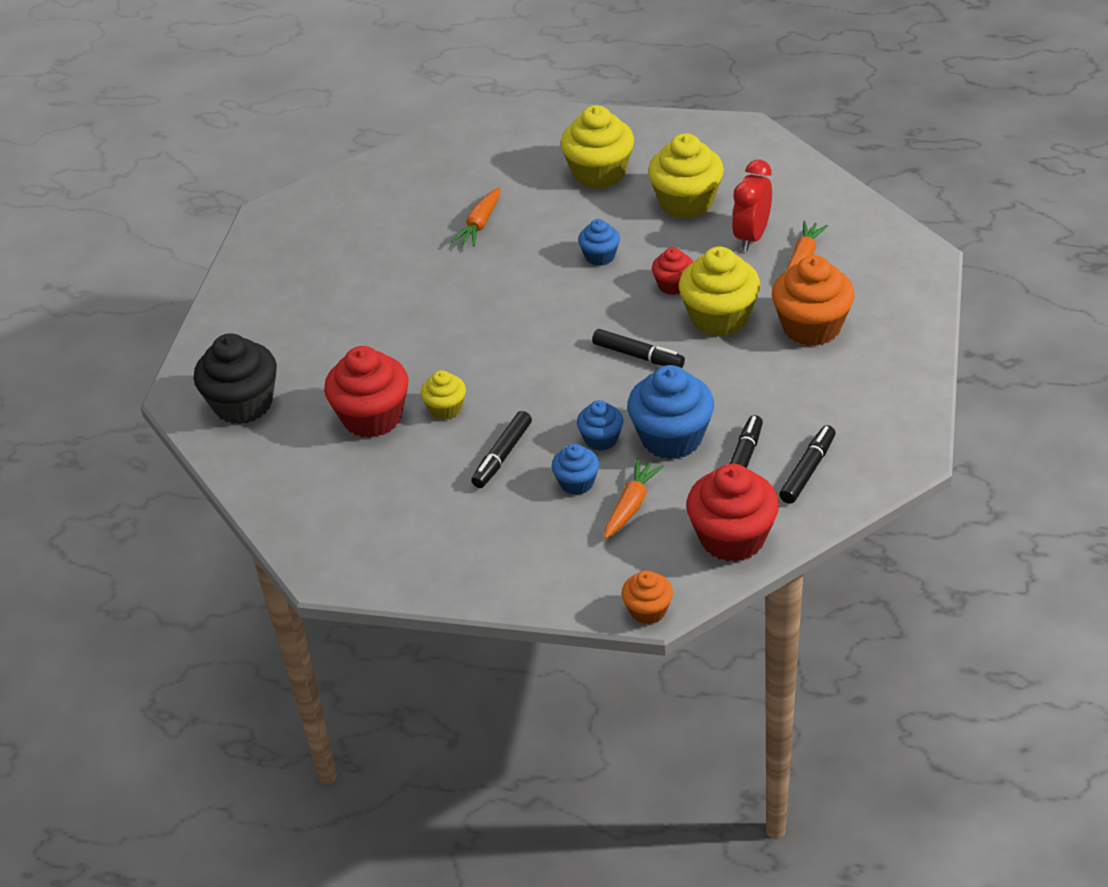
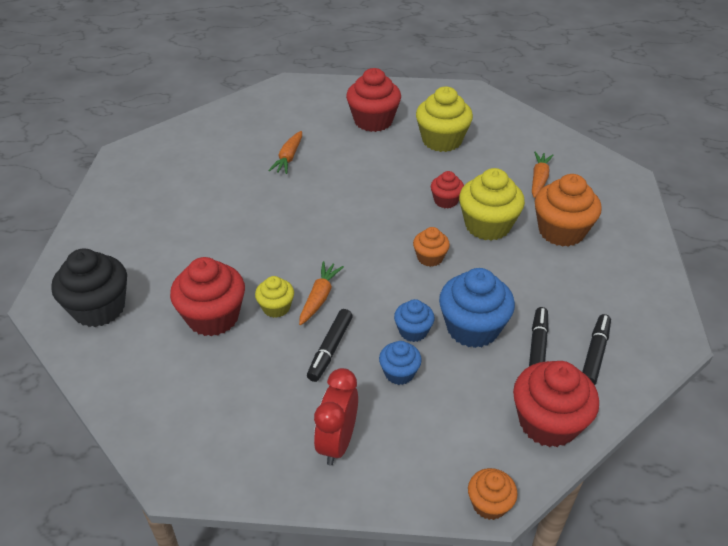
camera: 10 degrees left, 0 degrees up
yellow cupcake [561,105,634,189] -> red cupcake [346,68,401,132]
blue cupcake [578,219,620,266] -> none
black marker [592,329,685,368] -> orange cupcake [413,227,450,267]
orange carrot [604,458,664,539] -> orange carrot moved to [299,261,344,325]
red clock [732,160,772,251] -> red clock moved to [314,368,358,465]

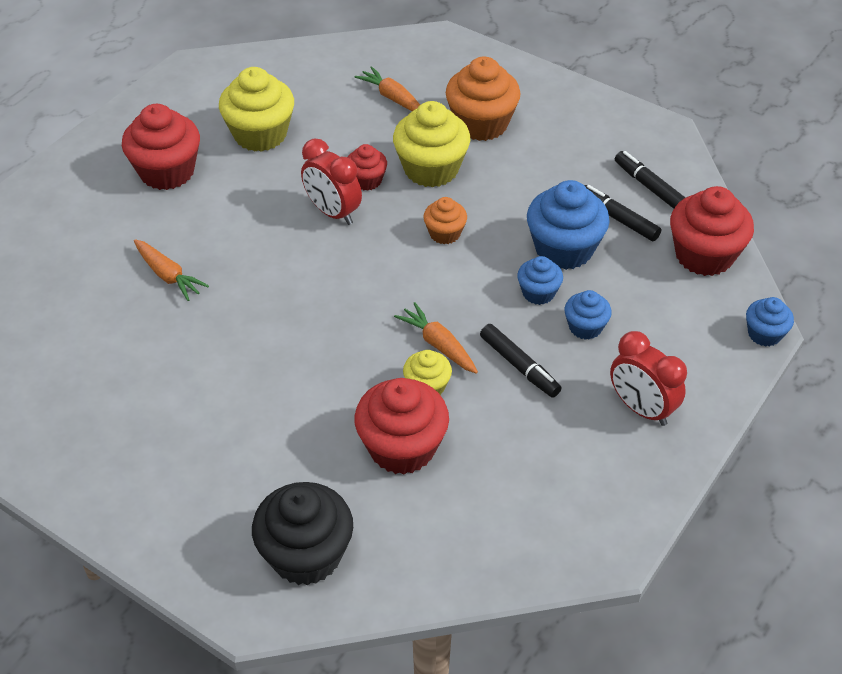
camera: 60 degrees left, 5 degrees up
orange cupcake [468,468,518,520] -> blue cupcake [746,297,794,347]
none -> red clock [301,138,362,225]

